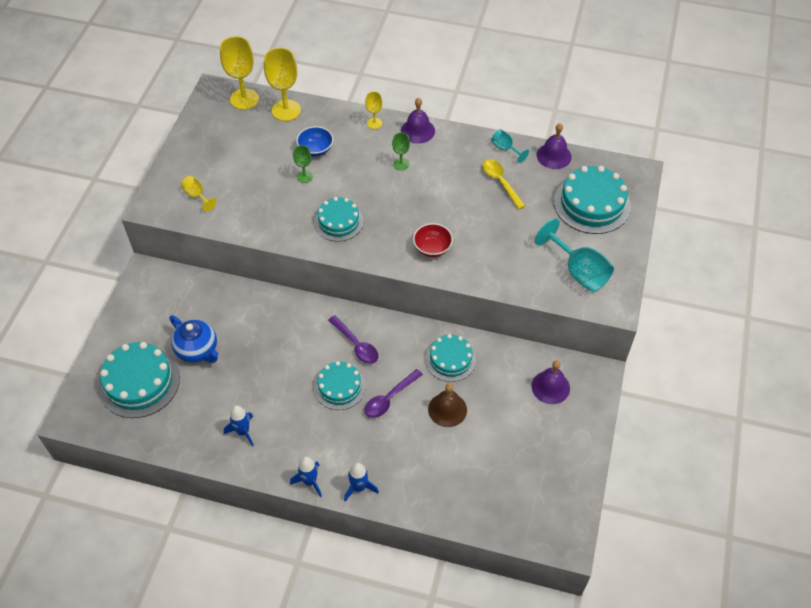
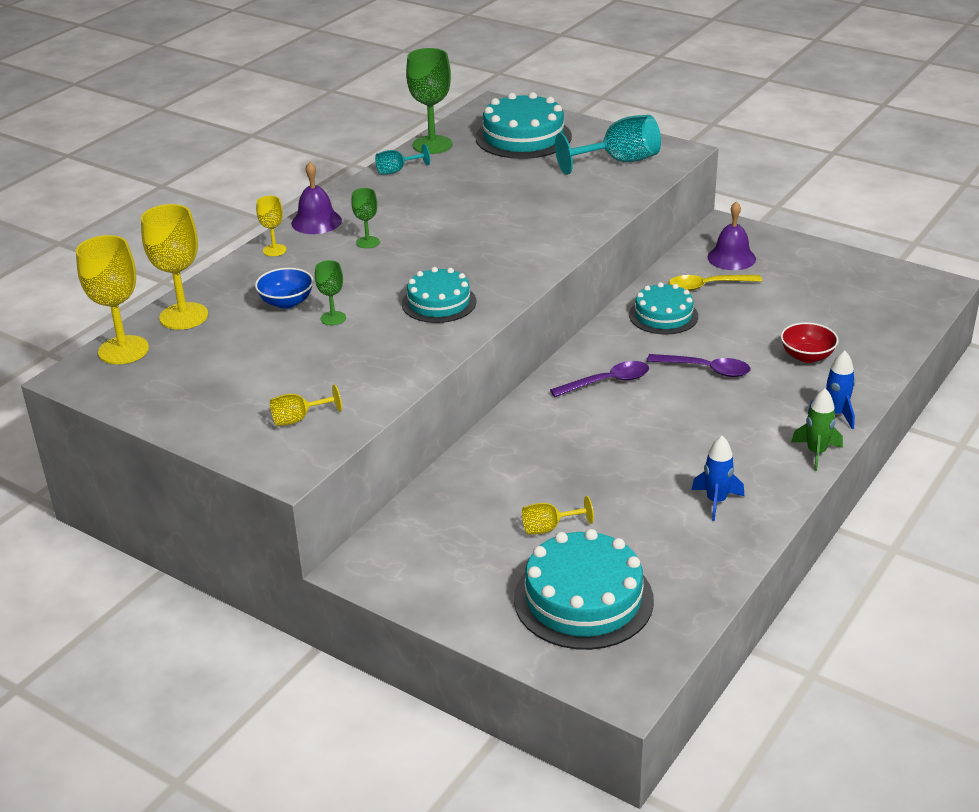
camera: 70 degrees left, 20 degrees down
blue teapot [170,315,218,363] -> yellow goblet [522,496,594,535]
blue rocket [290,456,322,497] -> green rocket [791,388,843,471]
turquoise cake [314,361,366,410] -> none
purple spoon [364,369,423,418] -> purple spoon turned 45 degrees counterclockwise [647,354,751,377]
red bowl [413,223,453,257] -> red bowl moved to [781,322,839,363]
brown bell [428,383,467,427] -> none
yellow spoon [482,159,525,210] -> yellow spoon moved to [669,275,762,291]
purple bell [537,123,572,169] -> green goblet [406,48,452,154]

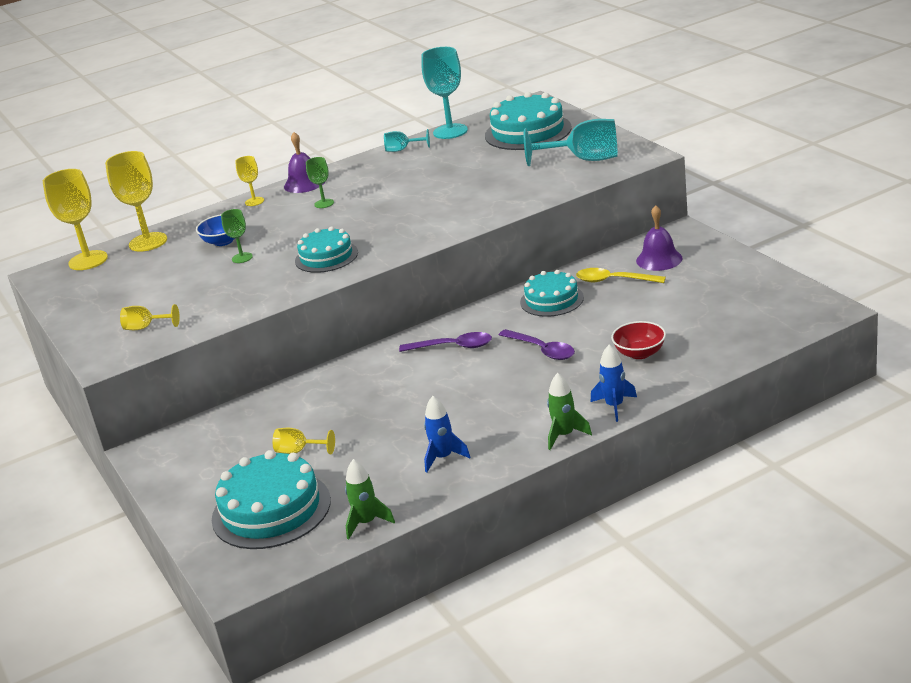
camera: 30 degrees right, 5 degrees down
green goblet [406,48,452,154] -> turquoise goblet [421,47,468,139]
none -> green rocket [345,459,395,540]

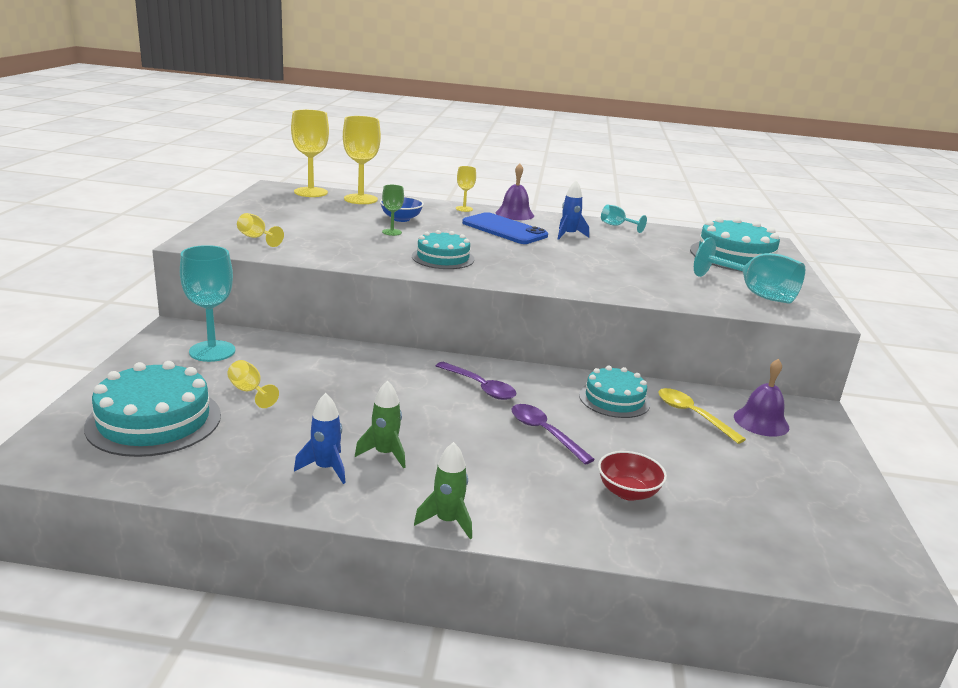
camera: 30 degrees right, 5 degrees down
green goblet [306,157,334,208] -> blue phone [462,212,548,244]
green rocket [345,459,395,540] -> green rocket moved to [355,380,406,468]
turquoise goblet [421,47,468,139] -> turquoise goblet moved to [180,245,235,362]
purple spoon [499,329,575,360] -> purple spoon turned 150 degrees clockwise [511,404,595,464]
blue rocket [591,345,637,422] -> blue rocket moved to [558,180,589,240]

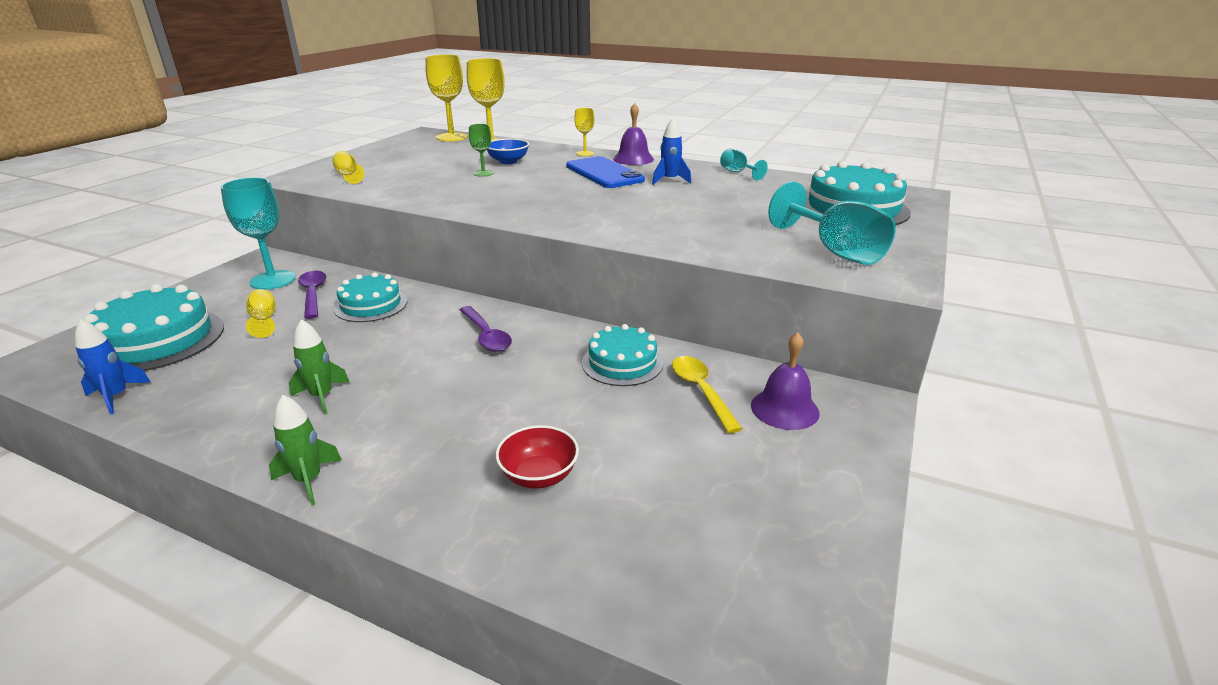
camera: 20 degrees right, 5 degrees up
blue rocket [294,393,346,484] -> blue rocket moved to [75,319,151,415]
turquoise cake [412,230,475,269] -> turquoise cake moved to [334,272,407,322]
purple spoon [511,404,595,464] -> purple spoon moved to [298,271,326,319]

